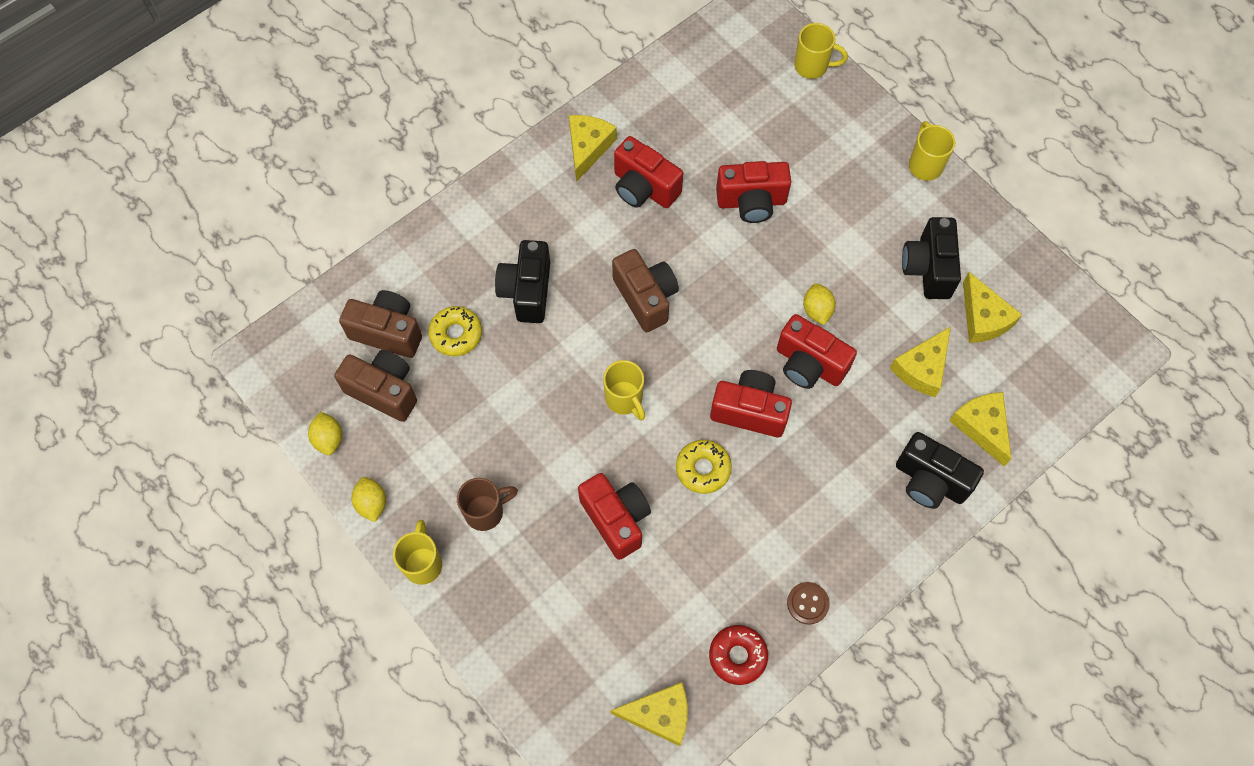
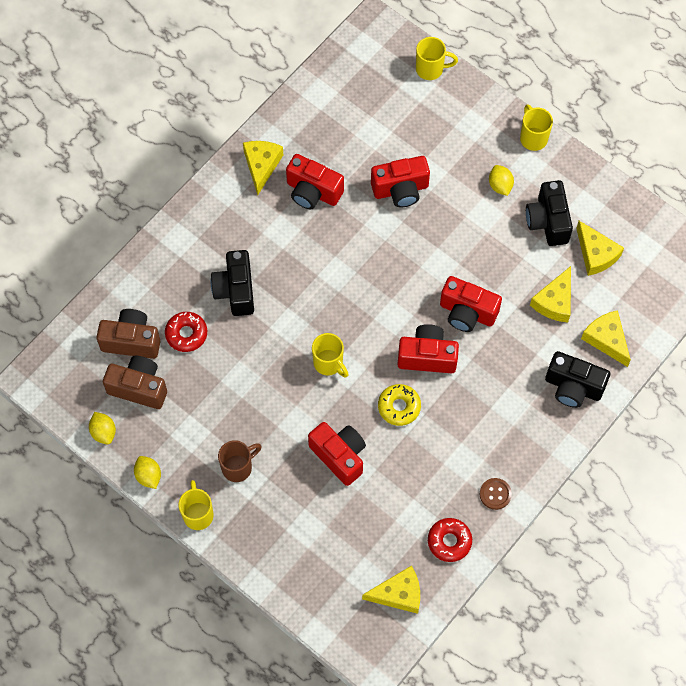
camera: 10 degrees left, 0 degrees up
yellow donut [428,306,482,356] -> red donut [165,312,207,352]
brown camera [612,249,679,332] -> none
yellow lemon [803,283,836,325] -> yellow lemon moved to [489,165,514,196]

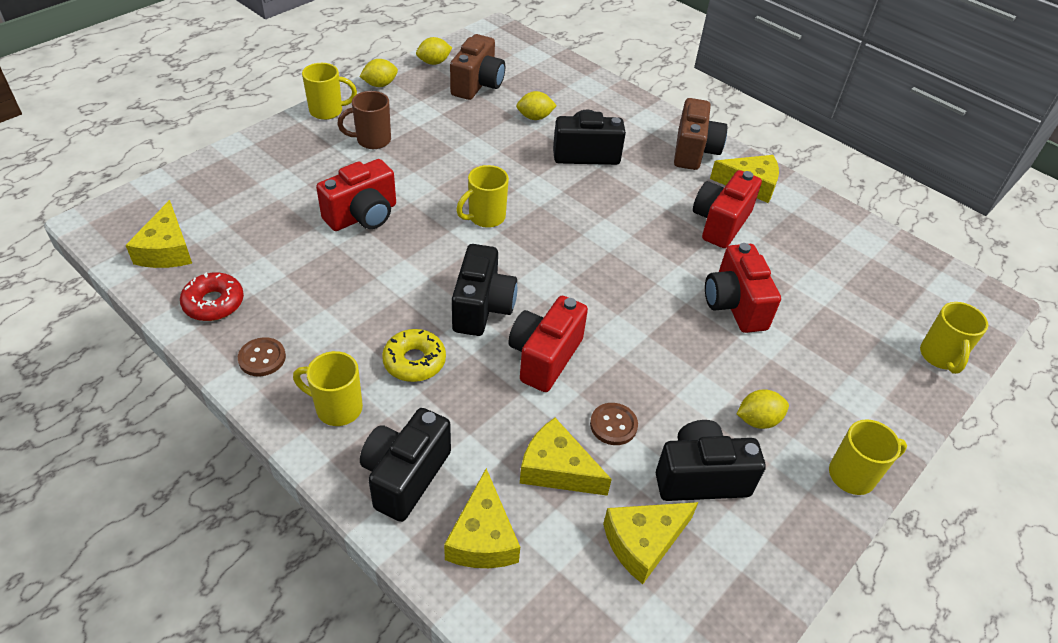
camera: 90 degrees right, 20 degrees down
brown camera [96,309,160,359] -> brown camera moved to [674,98,727,170]
red donut [165,312,207,352] -> yellow lemon [516,91,557,120]
brown mug [218,440,262,482] -> brown mug turned 105 degrees clockwise [337,91,391,149]
yellow donut [378,384,421,426] -> yellow donut moved to [382,329,446,382]
red camera [397,324,459,373] -> black camera [452,244,517,336]
yellow cheese [581,310,631,367] -> yellow cheese turned 120 degrees clockwise [444,468,520,568]
none -> yellow mug [293,351,363,426]
none -> brown button [590,403,638,445]

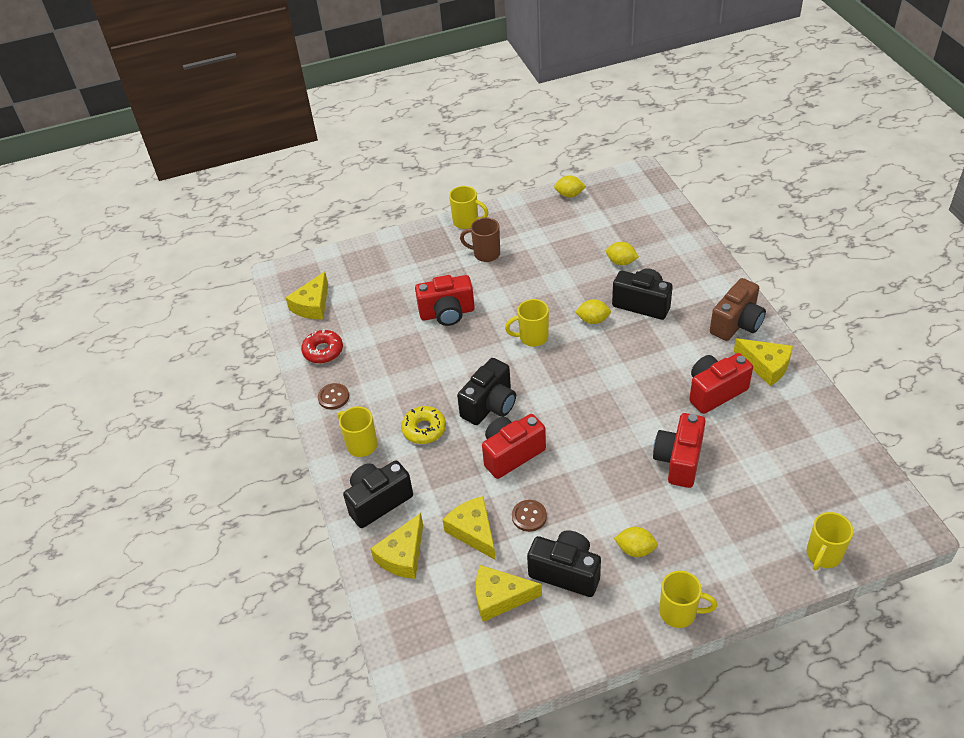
camera: 35 degrees right, 0 degrees up
yellow lemon [359,59,398,87] -> yellow lemon moved to [575,299,611,324]
brown camera [450,34,505,100] -> none

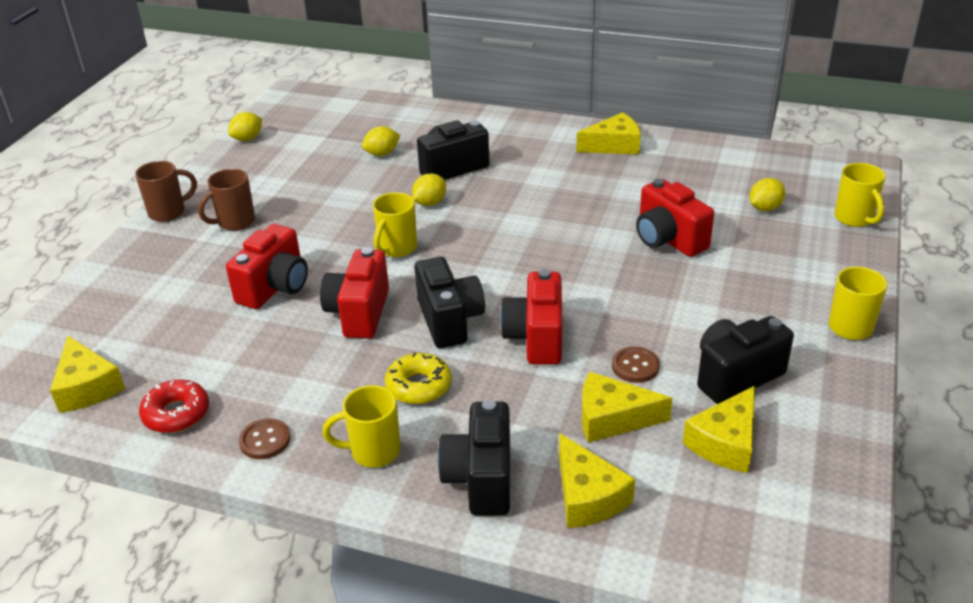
camera: 55 degrees left, 10 degrees down
yellow mug [449,186,489,229] -> brown mug [135,161,197,222]
yellow lemon [614,527,658,557] -> yellow lemon moved to [749,178,785,211]
red camera [689,353,753,414] -> red camera moved to [320,247,389,339]
brown camera [710,278,766,341] -> none

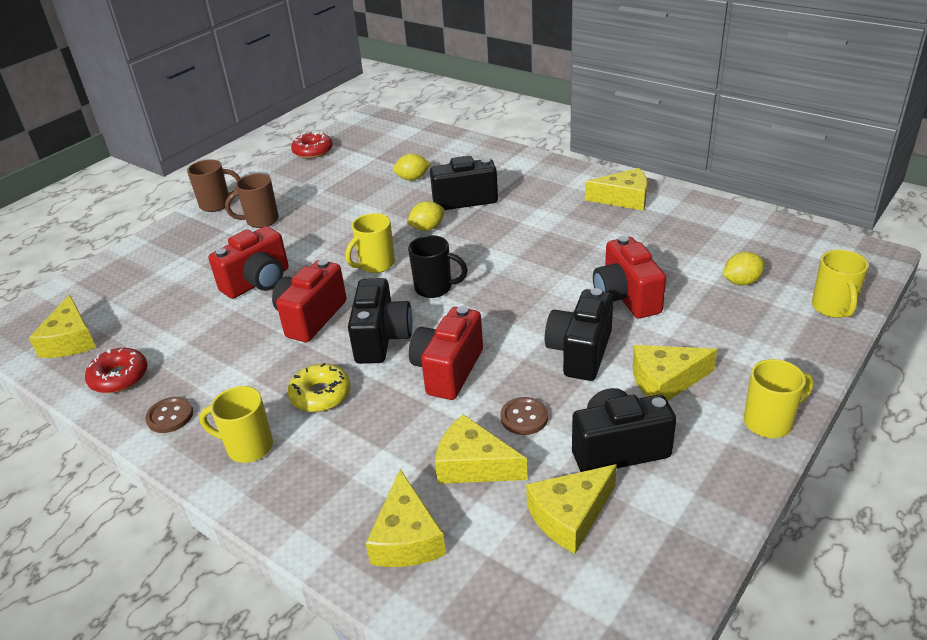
camera: 20 degrees right, 0 degrees up
yellow lemon [228,112,262,141] -> red donut [291,131,333,159]
black camera [437,400,510,516] -> black camera moved to [545,288,613,381]
none -> black mug [408,235,468,298]
none -> yellow cheese [633,345,717,401]

